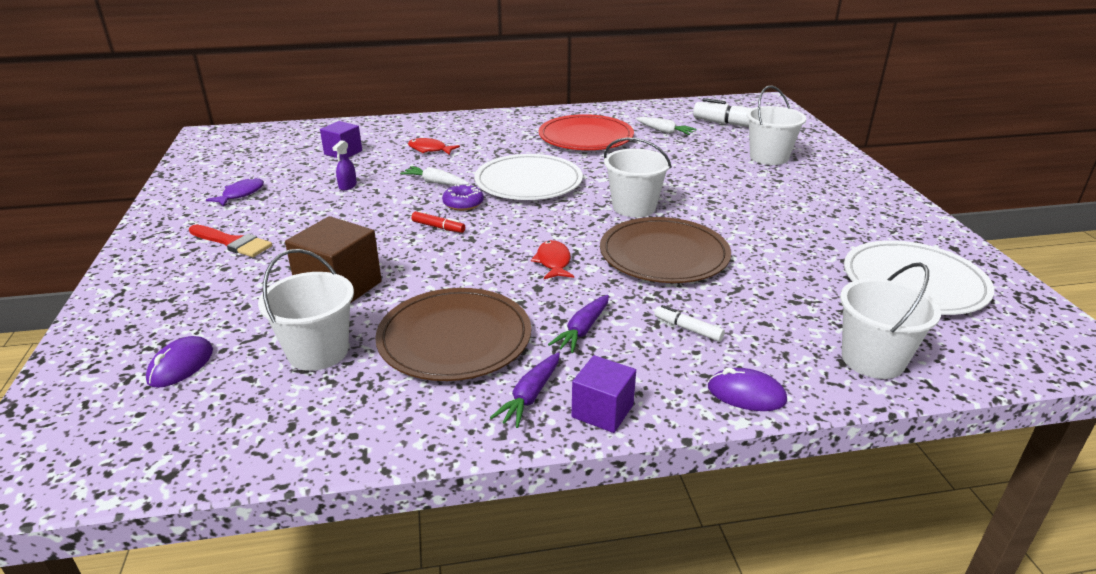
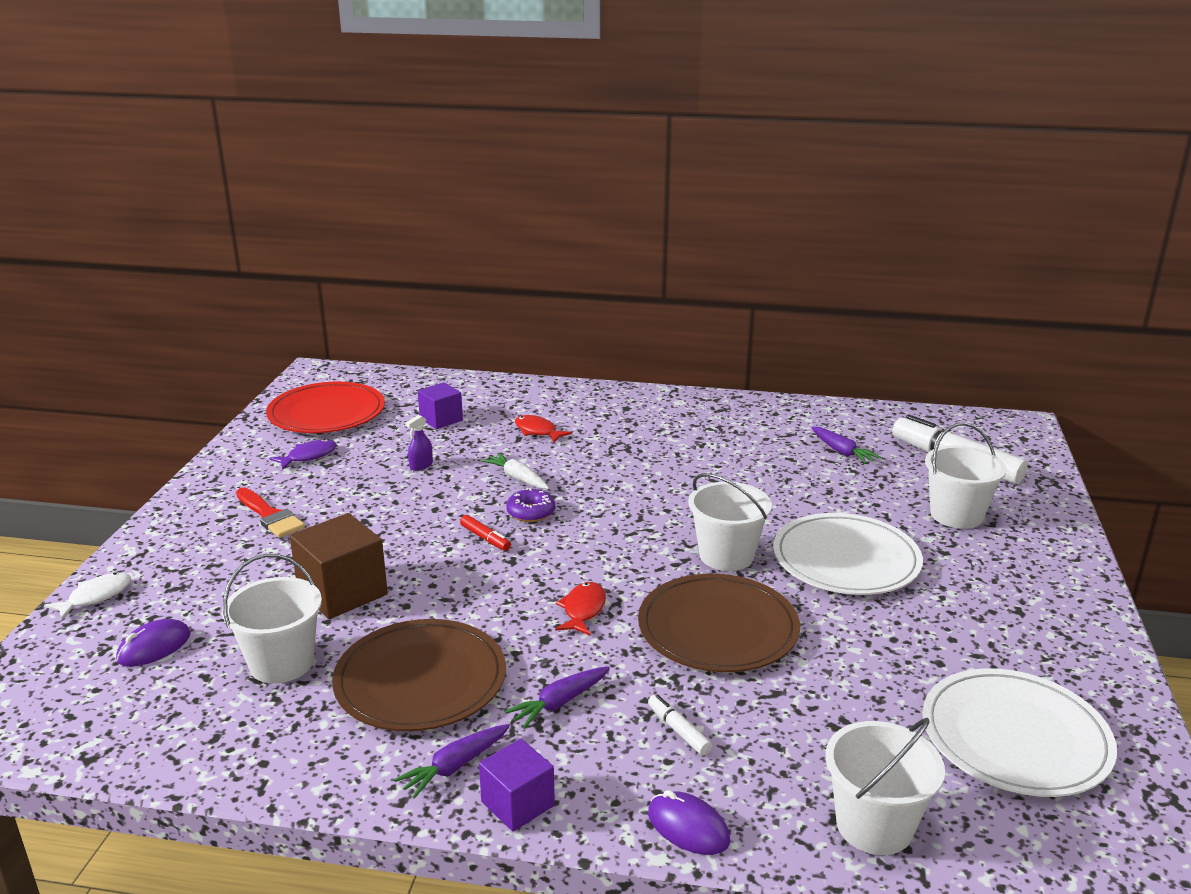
camera: 20 degrees right, 5 degrees down
white plate [474,154,583,200] -> white plate moved to [773,513,923,595]
red plate [539,114,634,150] -> red plate moved to [266,382,385,433]
white carrot [636,117,697,135] -> purple carrot [811,427,881,464]
none -> white fish [44,572,131,620]

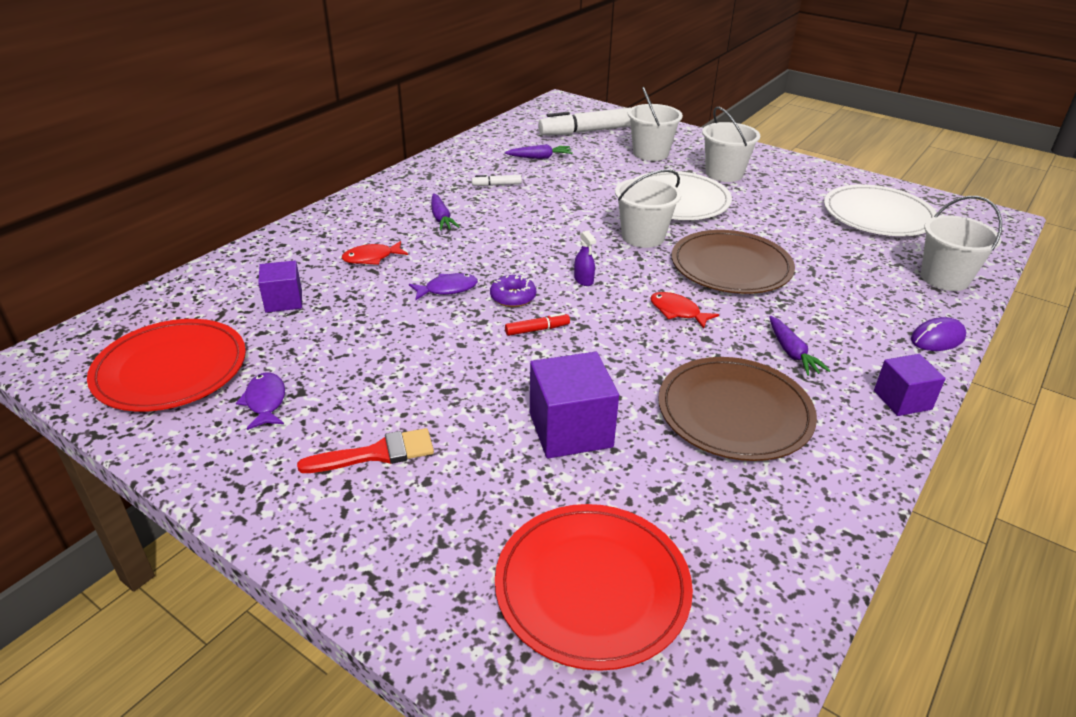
camera: 65 degrees left, 10 degrees up
white fish [44,572,131,620] -> none
purple mouse [116,619,190,667] -> red plate [495,504,693,671]
white bucket [222,554,322,683] -> white bucket moved to [702,107,760,182]
brown cube [290,513,388,619] -> purple cube [530,352,619,459]
purple carrot [394,724,510,799] -> purple carrot moved to [431,193,460,231]
purple spray bottle [405,415,433,471] -> purple spray bottle moved to [574,231,596,286]
white carrot [481,453,549,489] -> purple fish [409,273,478,300]
white marker [648,694,712,756] -> white marker moved to [472,175,522,186]

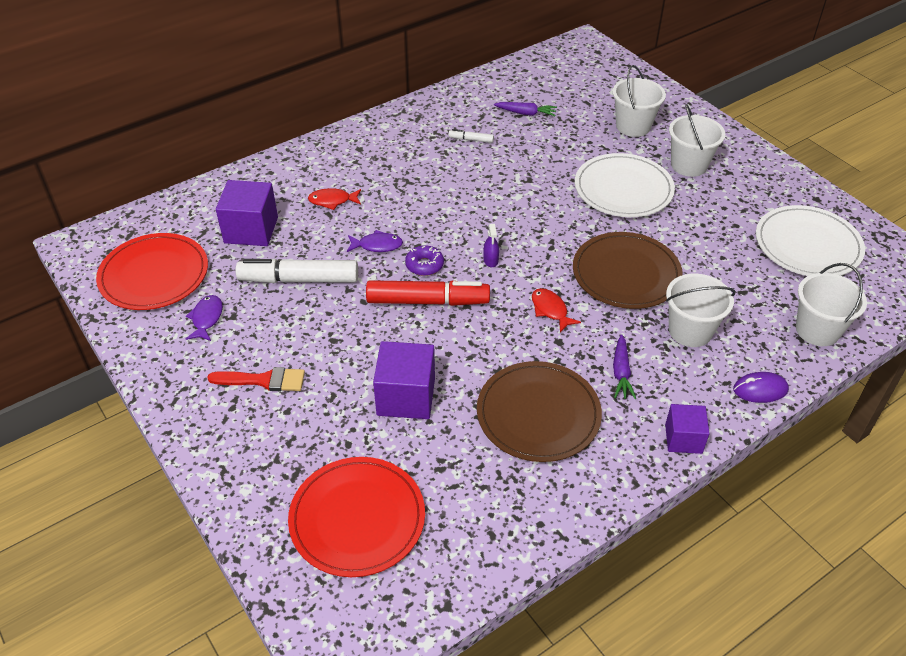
camera: 20 degrees right, 10 degrees up
purple cube [258,260,302,313] -> purple cube [216,180,278,246], size x1.60
purple carrot [431,193,460,231] -> none
red marker [505,313,570,336] -> red marker [366,280,490,306], size x2.27
white marker [538,108,631,135] -> white marker moved to [235,259,358,283]
white bucket [615,169,681,248] -> white bucket moved to [666,274,735,347]

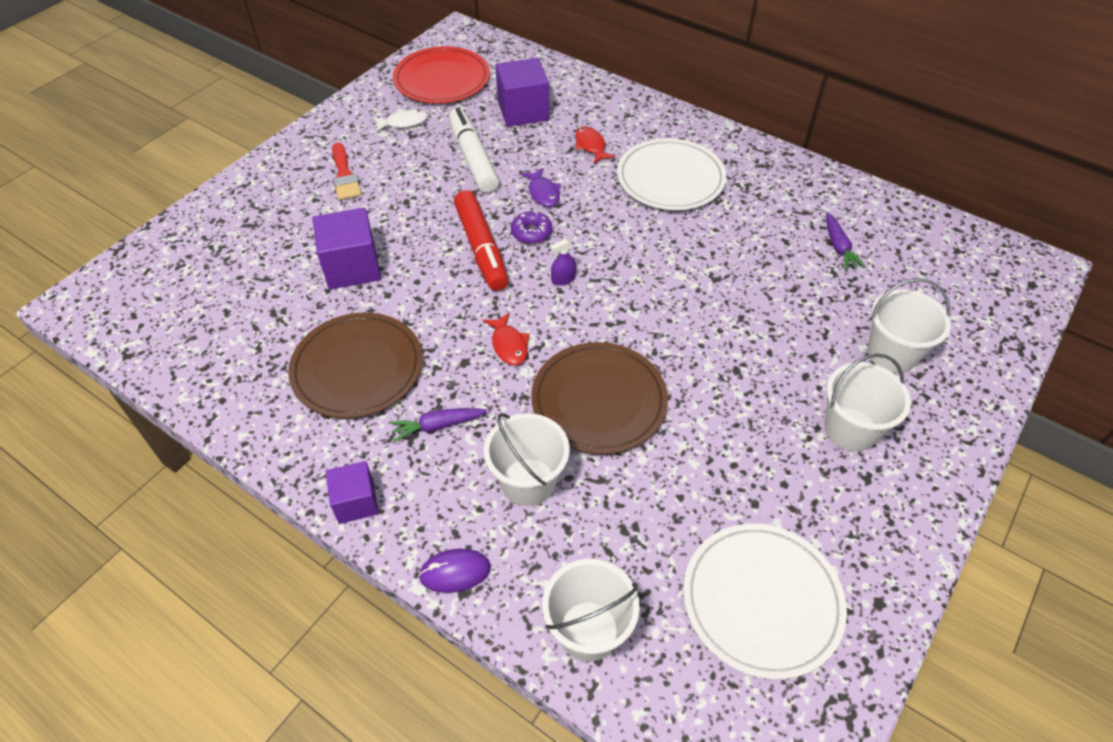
camera: 70 degrees right, 5 degrees up
purple fish [186,295,223,341] -> white fish [373,109,428,132]
red plate [288,457,425,577] -> none
white marker [448,129,494,143] -> none
red fish [532,288,581,332] -> red fish turned 120 degrees clockwise [483,312,529,365]
white plate [575,153,675,217] -> white plate moved to [617,138,727,210]
purple mouse [733,372,789,403] -> purple mouse turned 75 degrees counterclockwise [418,548,491,593]

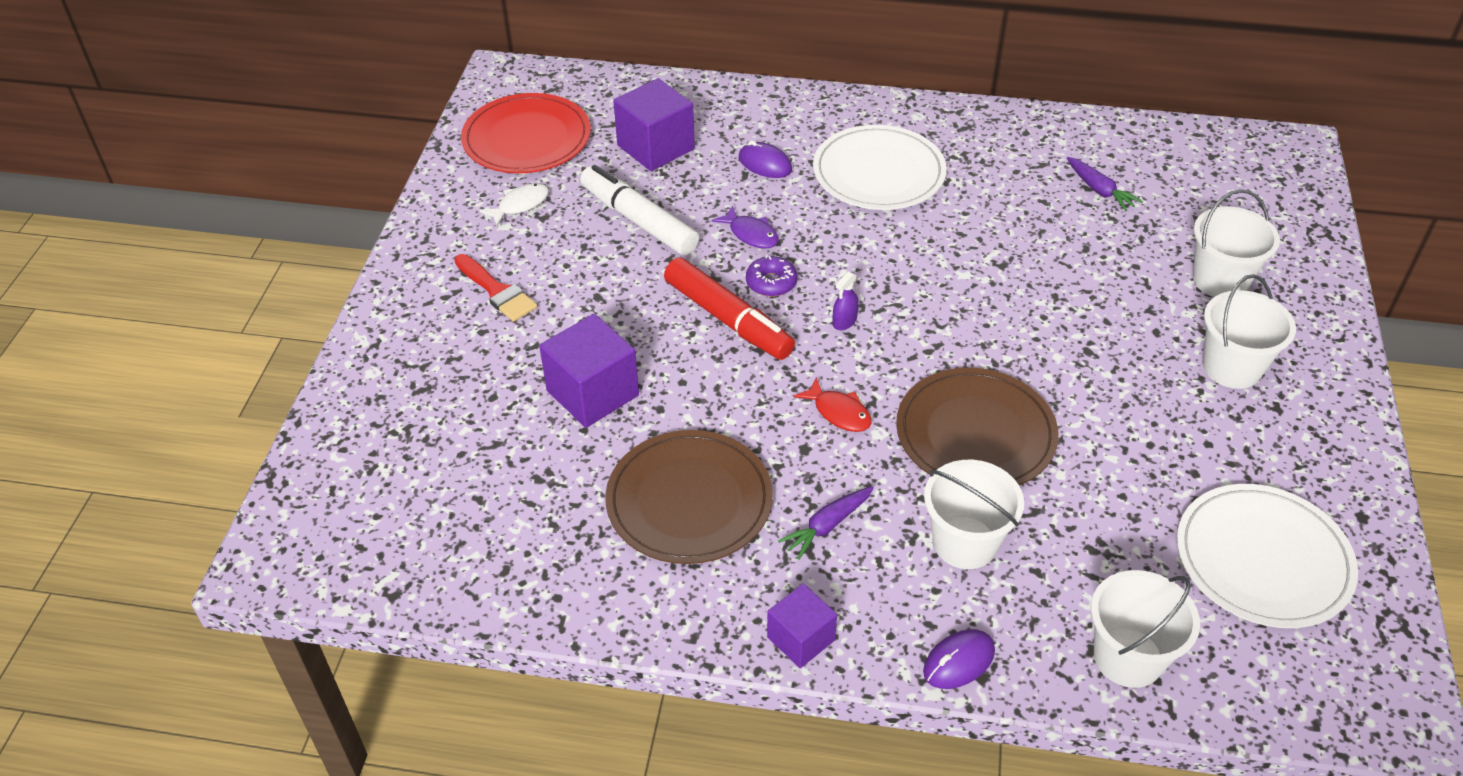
camera: 25 degrees left, 5 degrees down
red fish [575,126,615,164] -> purple mouse [739,140,792,178]

